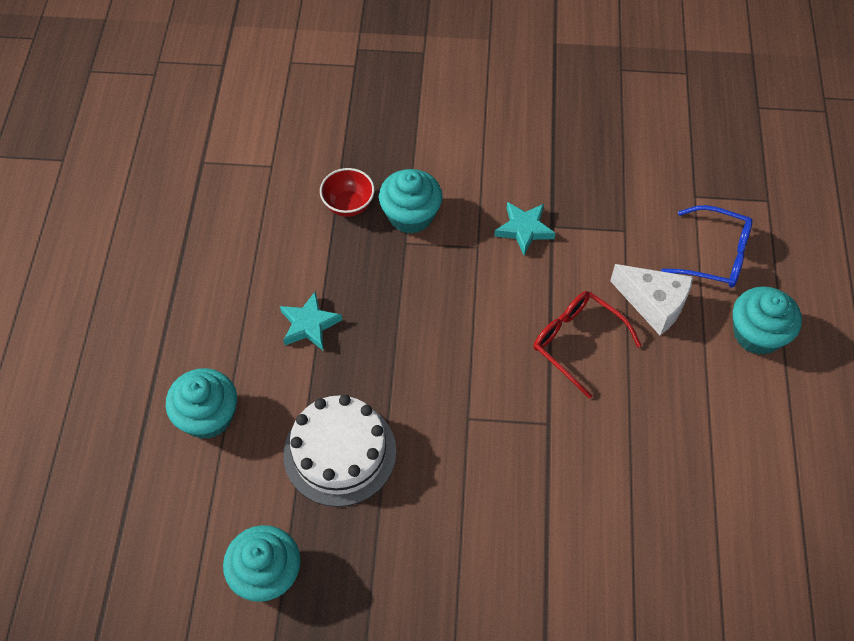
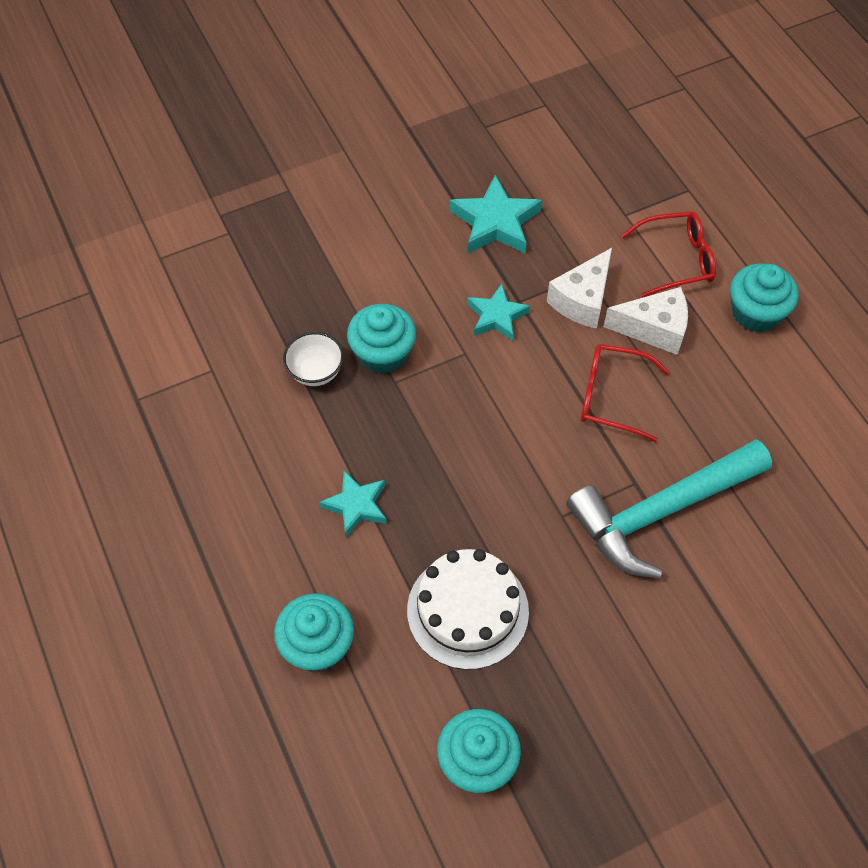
camera: 30 degrees left, 0 degrees up
red bowl [320,168,375,217] -> white bowl [283,332,344,386]
blue glasses [661,205,752,288] -> red glasses [621,211,716,297]
none -> turquoise star [450,175,542,253]
none -> white cheese [547,248,612,329]
none -> turquoise hammer [566,439,772,578]

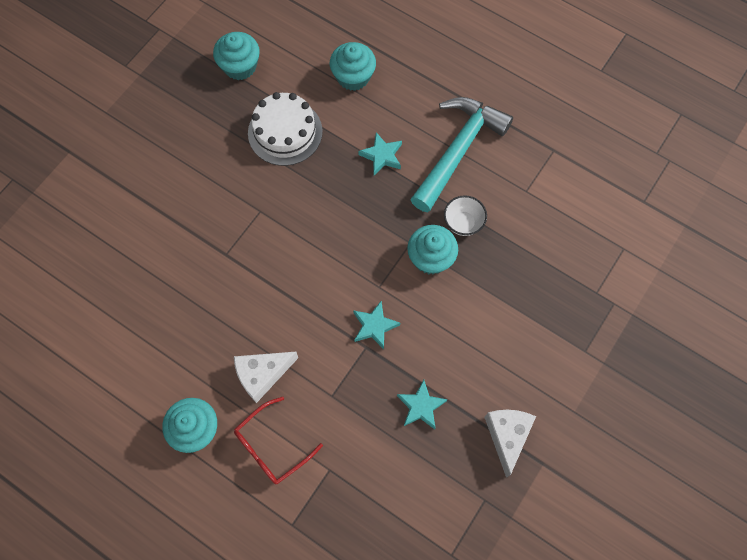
camera: 150 degrees right, 10 degrees up
turquoise star [450,175,542,253] -> turquoise star [397,380,448,429], size x0.66
white cheese [547,248,612,329] -> white cheese moved to [484,410,536,478]
turquoise hammer [566,439,772,578] -> turquoise hammer moved to [410,97,513,212]
red glasses [581,344,669,442] -> none

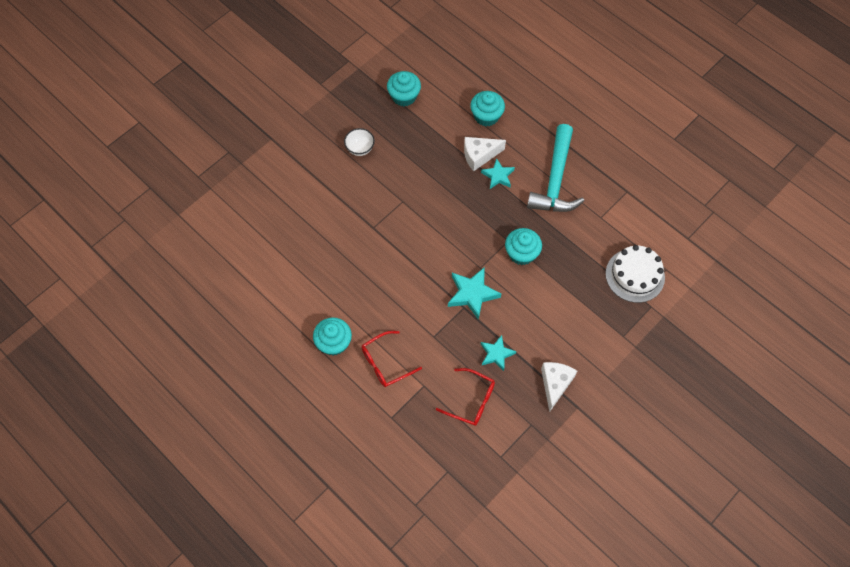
camera: 10 degrees right, 5 degrees down
white cheese [234,352,298,403] -> white cheese moved to [464,137,506,171]
white cake [248,92,323,166] -> white cake moved to [606,245,665,303]
turquoise star [353,301,400,349] -> turquoise star [448,267,501,320], size x1.52
turquoise hammer [410,97,513,212] -> turquoise hammer turned 150 degrees clockwise [527,124,584,212]
white bowl [444,195,487,236] -> white bowl moved to [344,128,375,156]
none -> red glasses [436,368,495,426]

